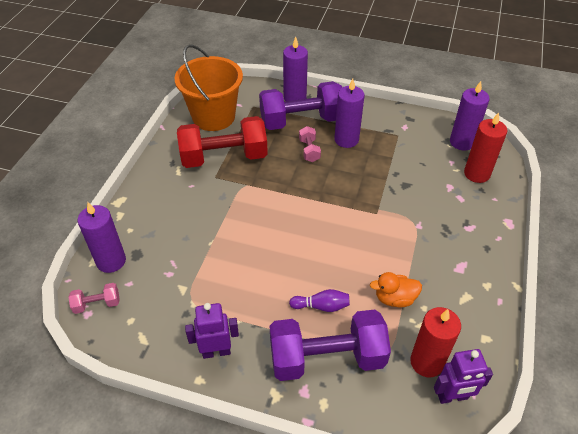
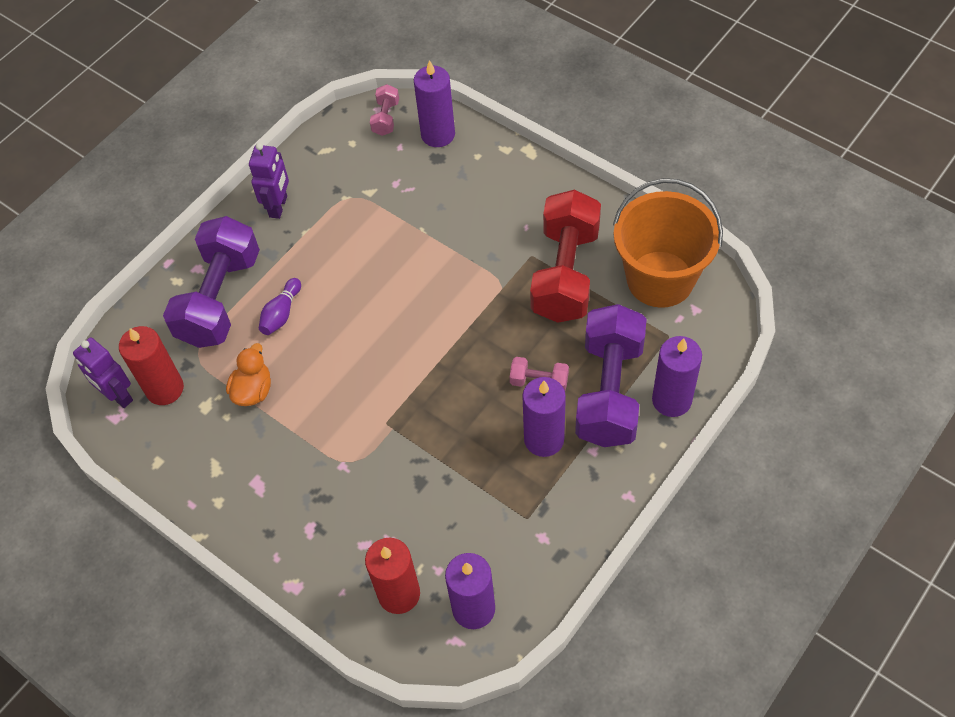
camera: 115 degrees right, 10 degrees up
purple robot [434,349,493,404] -> purple robot turned 60 degrees counterclockwise [73,338,133,408]

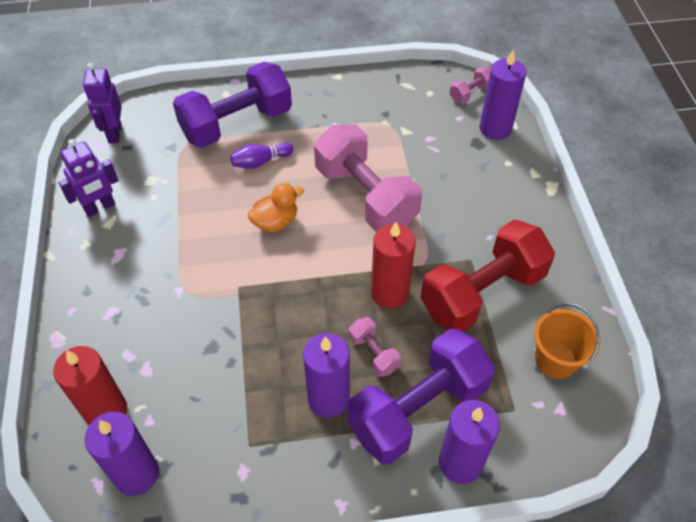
camera: 40 degrees right, 5 degrees down
red candle [119,326,184,405] -> red candle moved to [371,222,416,309]
orange duck [226,343,271,406] -> orange duck moved to [248,183,304,232]
purple robot [249,143,289,219] -> purple robot moved to [58,139,118,217]
orange bucket [613,178,723,308] -> orange bucket [534,303,600,379], size x0.57
none -> pink dumbbell [314,124,422,232]

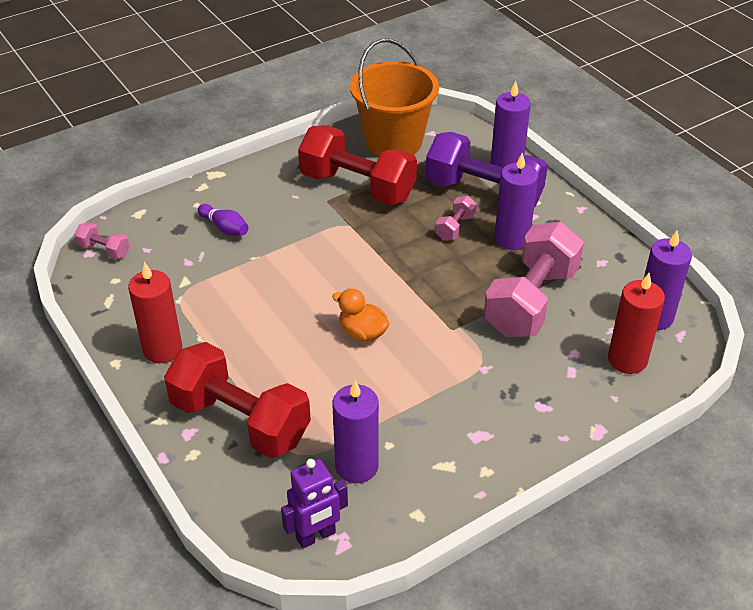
camera: 115 degrees left, 10 degrees down
purple robot [58,139,118,217] -> none
purple dumbbell [173,62,292,148] -> red dumbbell [164,342,311,458]
purple bowling pin [230,143,293,169] -> purple bowling pin moved to [198,204,248,236]
pink dumbbell [314,124,422,232] -> pink dumbbell moved to [484,222,584,337]
red candle [371,222,416,309] -> red candle moved to [128,262,182,363]
purple candle [479,49,526,140] -> purple candle moved to [333,380,379,483]
orange bucket [534,303,600,379] -> orange bucket [350,38,439,156], size x1.76

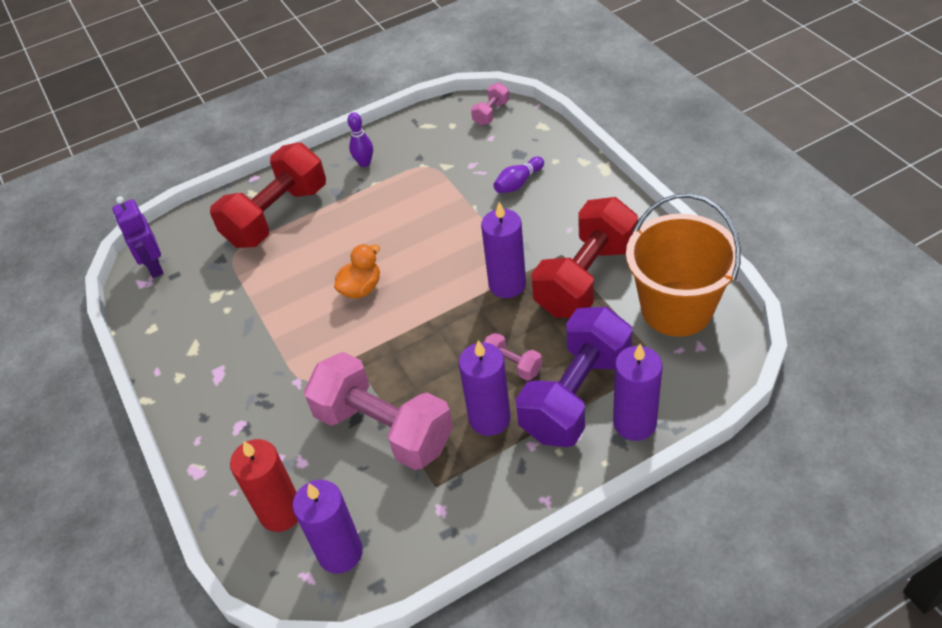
camera: 100 degrees right, 5 degrees up
red candle [128,262,182,363] -> purple bowling pin [347,112,373,167]
purple candle [333,380,379,483] -> purple candle moved to [481,202,526,298]

